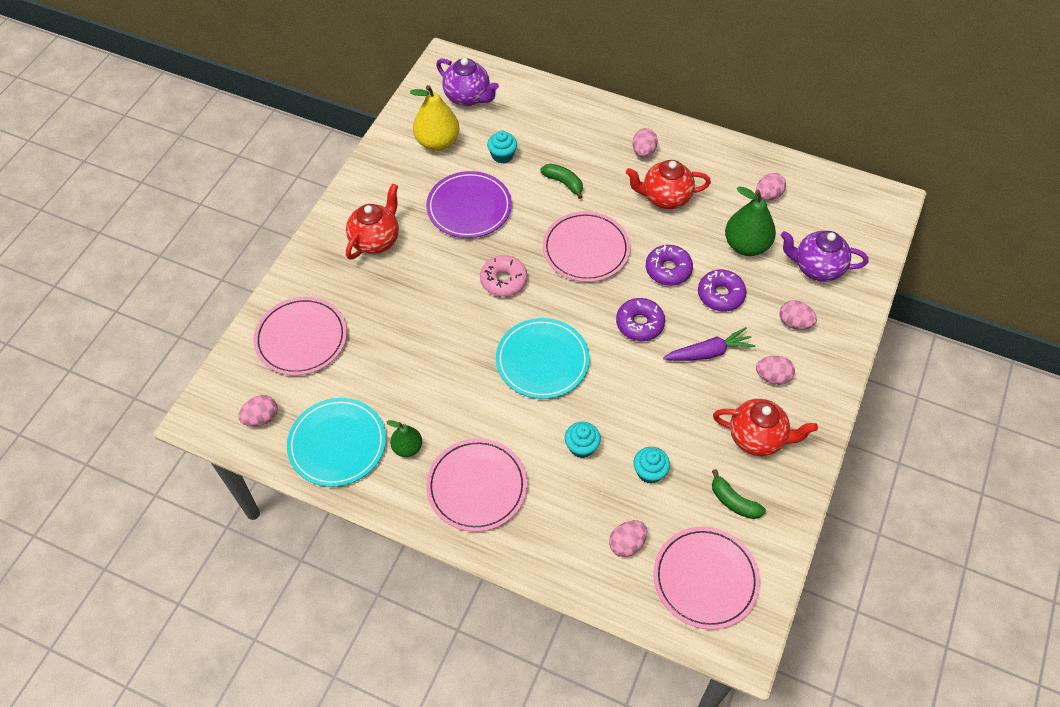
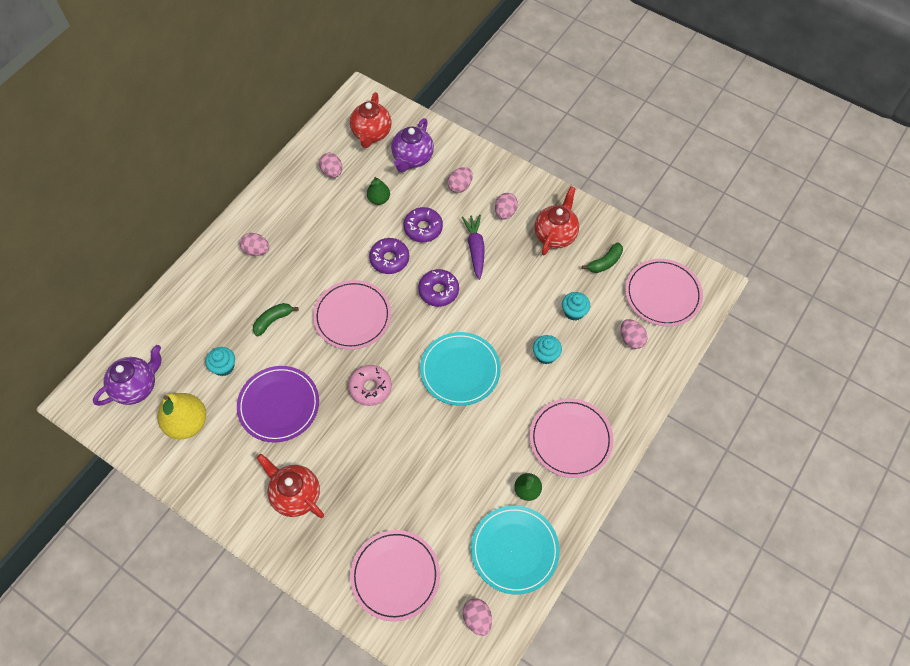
camera: 80 degrees left, 5 degrees up
red teapot [626,160,711,209] -> red teapot moved to [350,92,392,148]
green pear [725,186,776,256] -> green pear [367,177,390,205], size x0.57

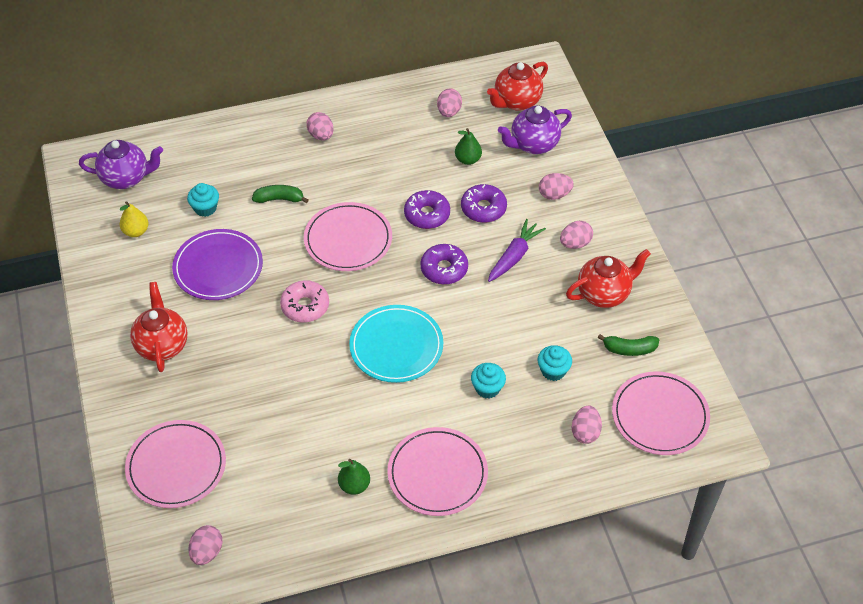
camera: 40 degrees right, 10 degrees down
yellow pear [158,393,206,439] -> yellow pear [120,201,149,237], size x0.57
turquoise plate [471,505,560,595] -> none

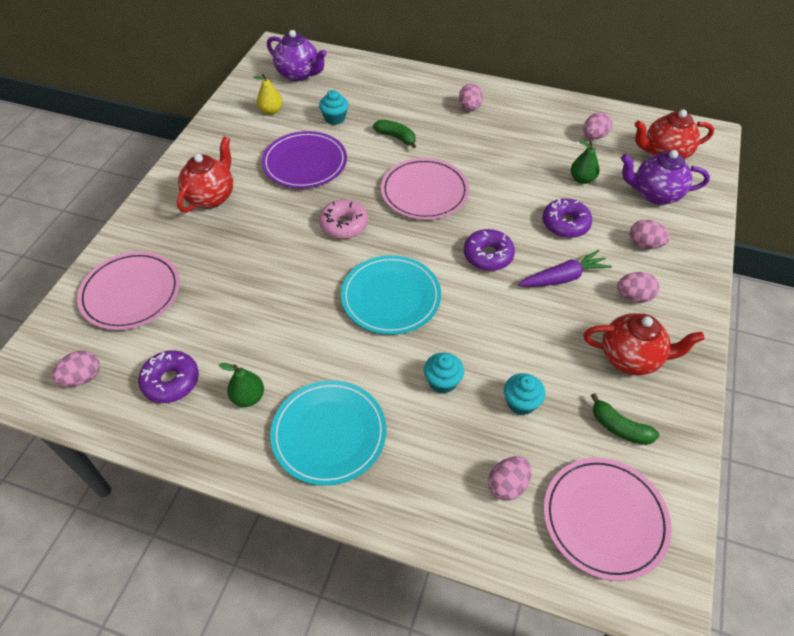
camera: 35 degrees right, 0 degrees up
pink plate [387,427,488,516] -> turquoise plate [270,380,386,486]
purple donut [404,190,450,229] -> purple donut moved to [138,350,199,403]

